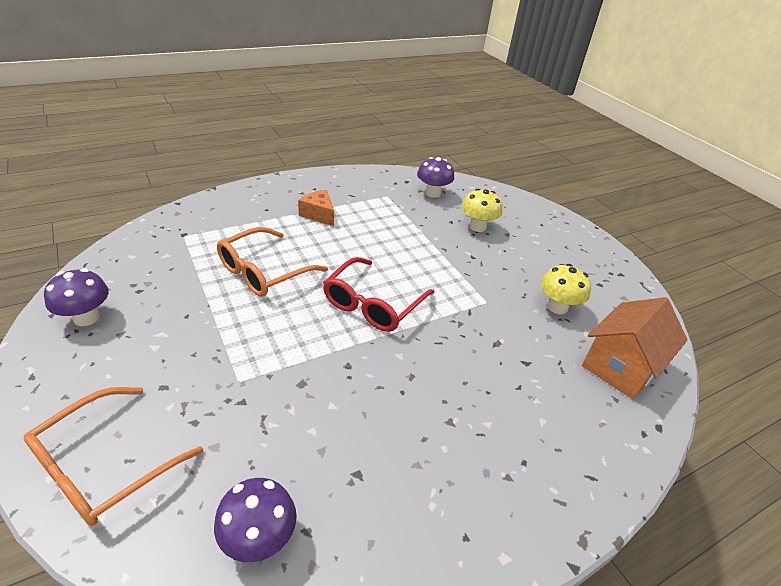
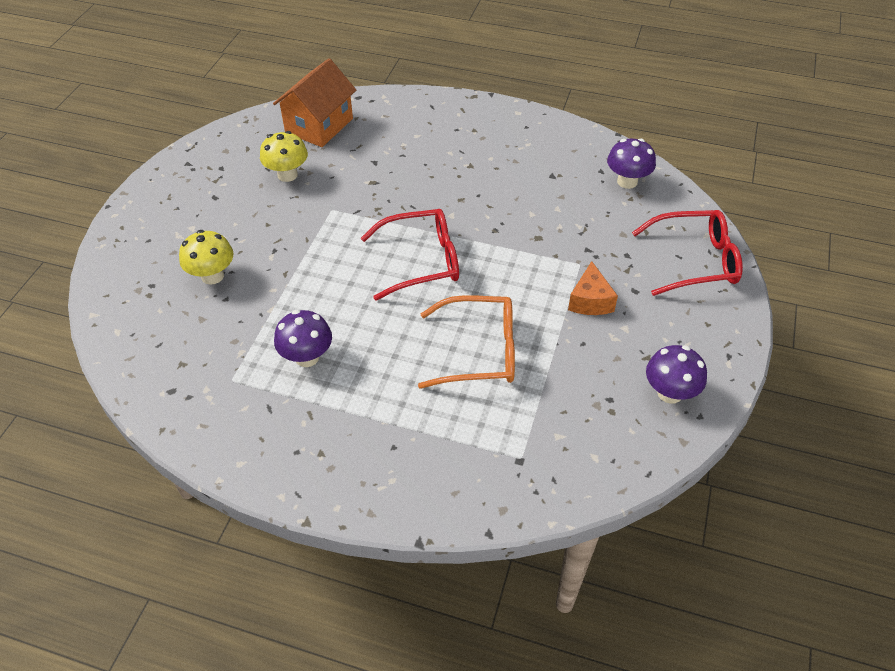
camera: 130 degrees left, 10 degrees up
orange glasses [23,387,203,526] -> red glasses [632,210,743,296]
orange cheese [298,190,334,226] -> orange cheese moved to [568,261,618,315]
purple mushroom [417,157,454,198] -> purple mushroom moved to [274,310,332,367]
orange house [582,297,688,399] -> orange house turned 60 degrees counterclockwise [273,58,356,147]

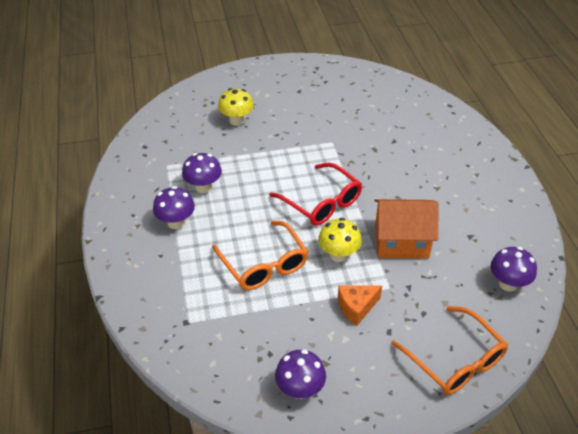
camera: 60 degrees right, 5 degrees down
yellow mushroom [260,131,308,182] -> yellow mushroom moved to [318,218,362,262]
orange house [273,58,356,147] -> orange house moved to [374,199,439,259]
red glasses [632,210,743,296] -> orange glasses [391,306,508,395]
none -> purple mushroom [153,186,195,229]

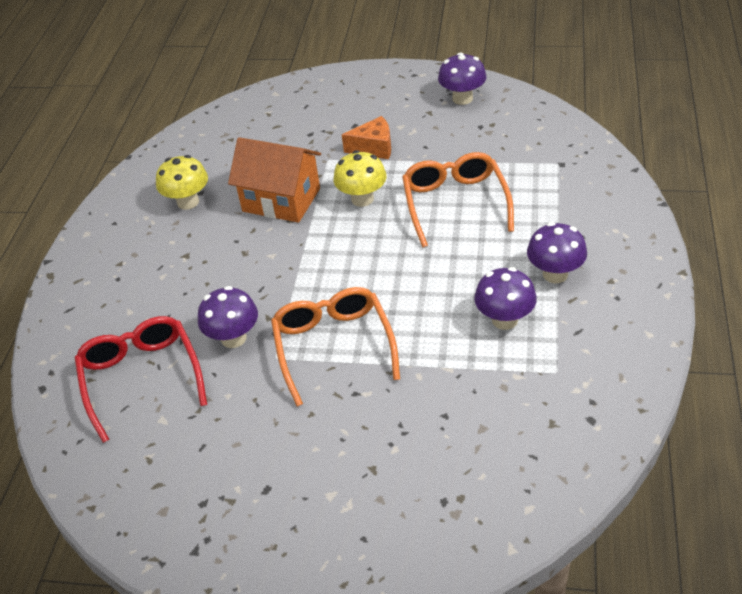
camera: 155 degrees left, 0 degrees up
yellow mushroom [218,88,254,126] -> yellow mushroom moved to [156,155,208,210]
red glasses [269,163,362,226] -> red glasses moved to [75,316,207,443]
orange glasses [391,306,508,395] -> orange glasses moved to [271,287,400,406]
purple mushroom [491,247,537,292] -> purple mushroom moved to [198,286,258,348]

